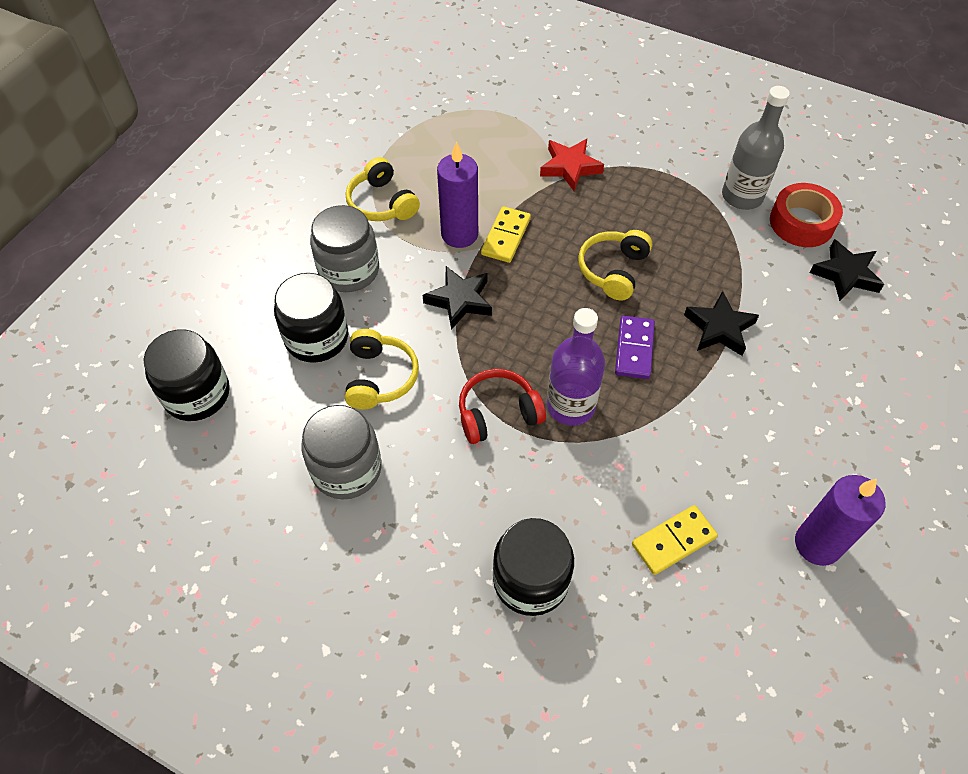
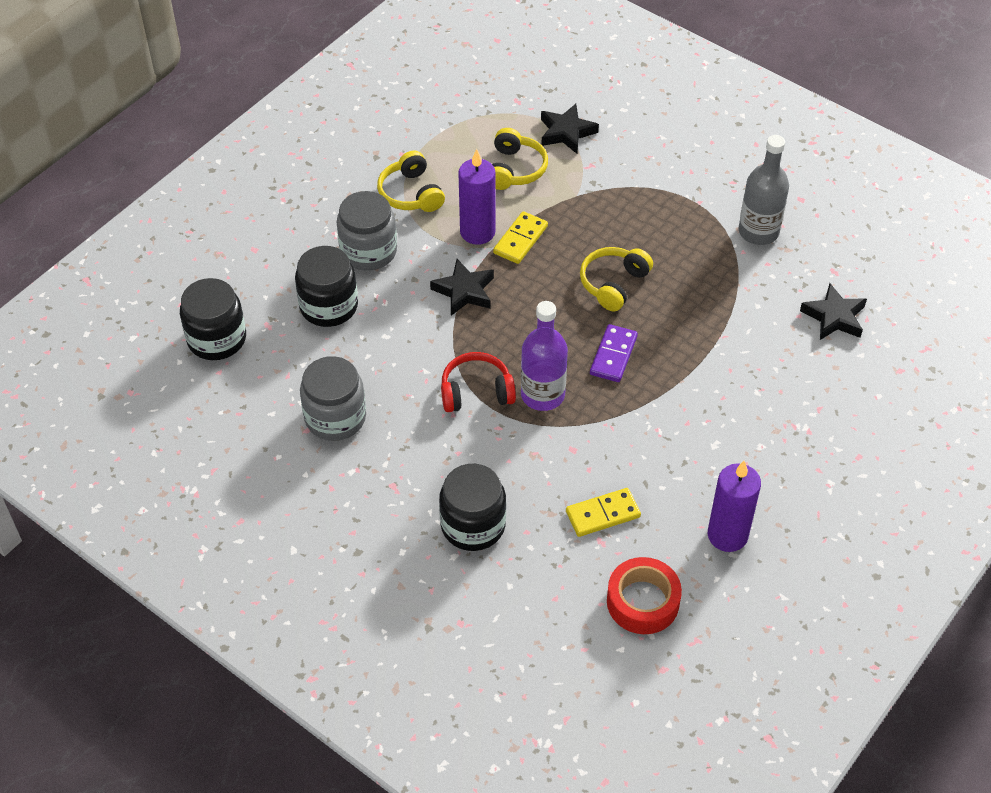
camera: 10 degrees right, 5 degrees down
yellow headphones [345,329,419,410] -> yellow headphones moved to [492,128,548,190]
red star [540,139,604,191] -> none
black star [684,291,759,356] -> black star moved to [541,104,599,154]
red tape [770,183,843,247] -> red tape moved to [607,557,682,634]

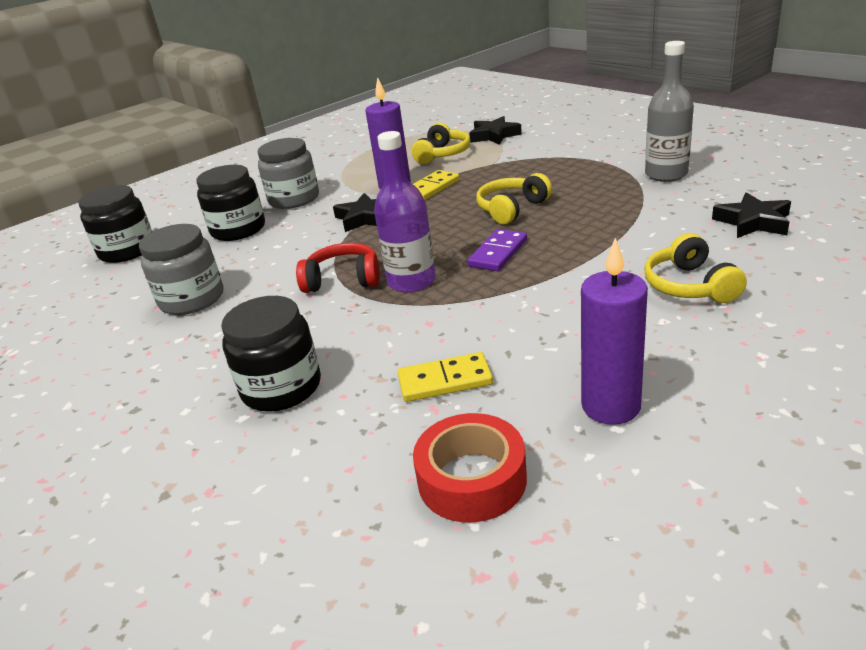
camera: 15 degrees right, 20 degrees down
yellow headphones [377,150,445,212] -> yellow headphones moved to [644,233,747,303]

